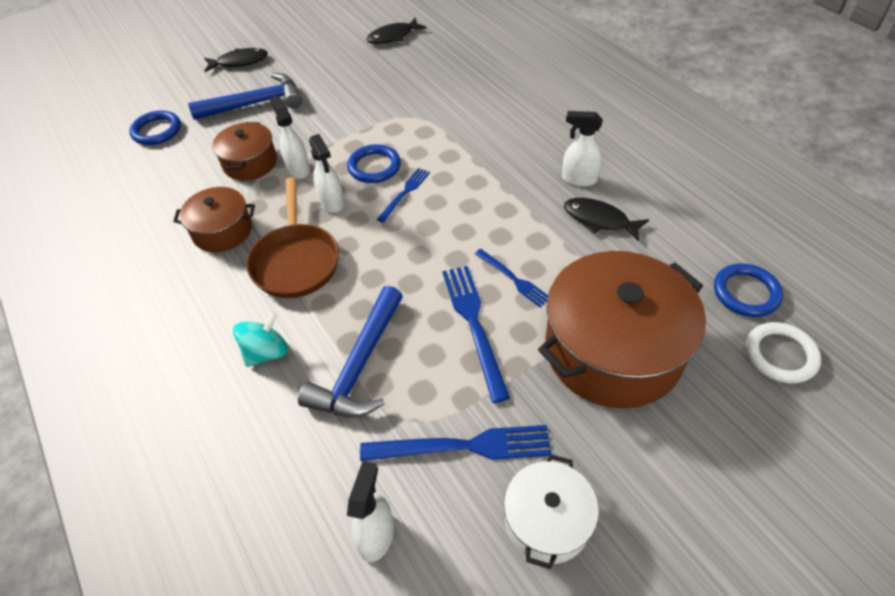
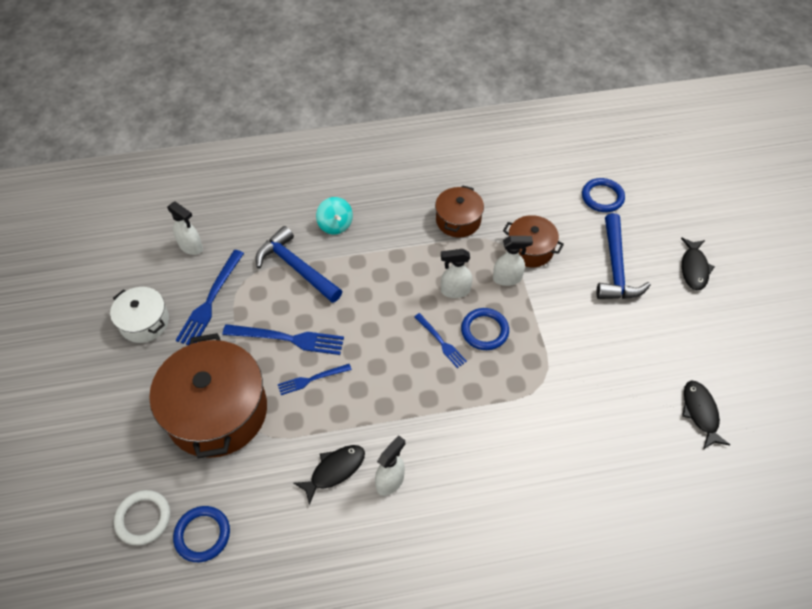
camera: 110 degrees right, 5 degrees up
brown pan [246,177,339,298] -> none

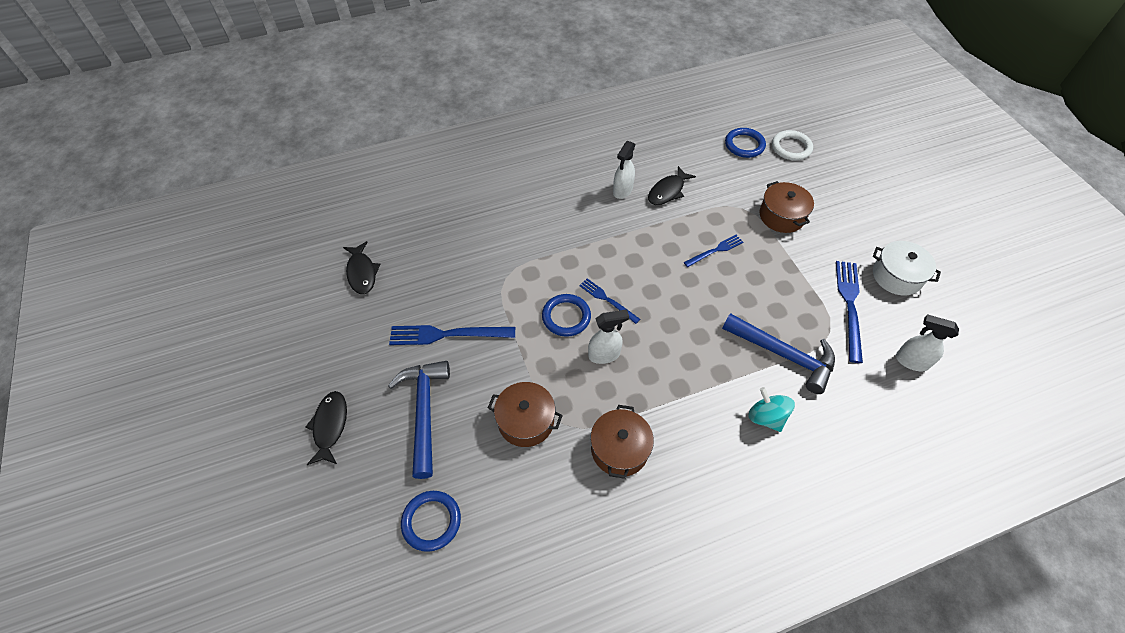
camera: 170 degrees right, 0 degrees up
brown pot [149,333,267,459] -> brown pot [760,181,814,233], size x0.53
blue fork [223,324,344,355] -> blue fork moved to [389,325,515,345]
white spray bottle [493,236,533,286] -> none

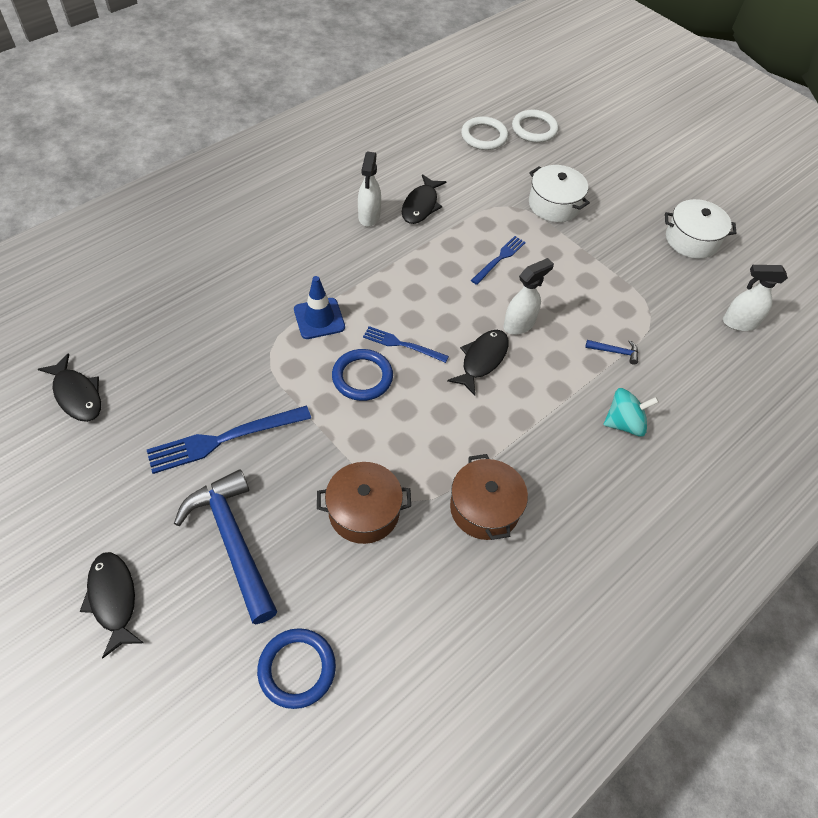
camera: 25 degrees left, 0 degrees up
white spray bottle [588,309,629,364] -> white spray bottle moved to [503,258,554,335]
blue hammer [722,313,835,394] -> blue hammer [585,340,638,365], size x0.41
blue ring [725,128,766,158] -> white ring [461,116,508,150]
turquoise spinning top [748,387,795,432] -> turquoise spinning top turned 135 degrees clockwise [604,388,659,437]
brown pot [760,181,814,233] -> white pot [529,165,590,222]
blue fork [836,261,863,363] -> none
none -> blue traffic cone [294,276,345,339]
none -> black fish [447,330,509,396]

